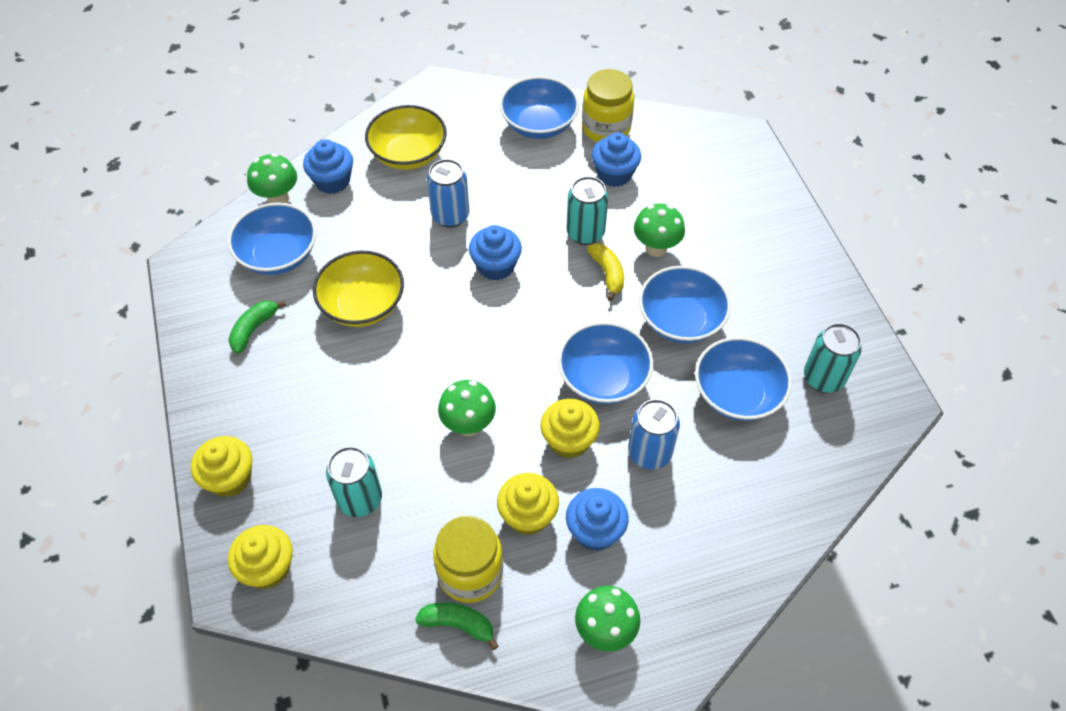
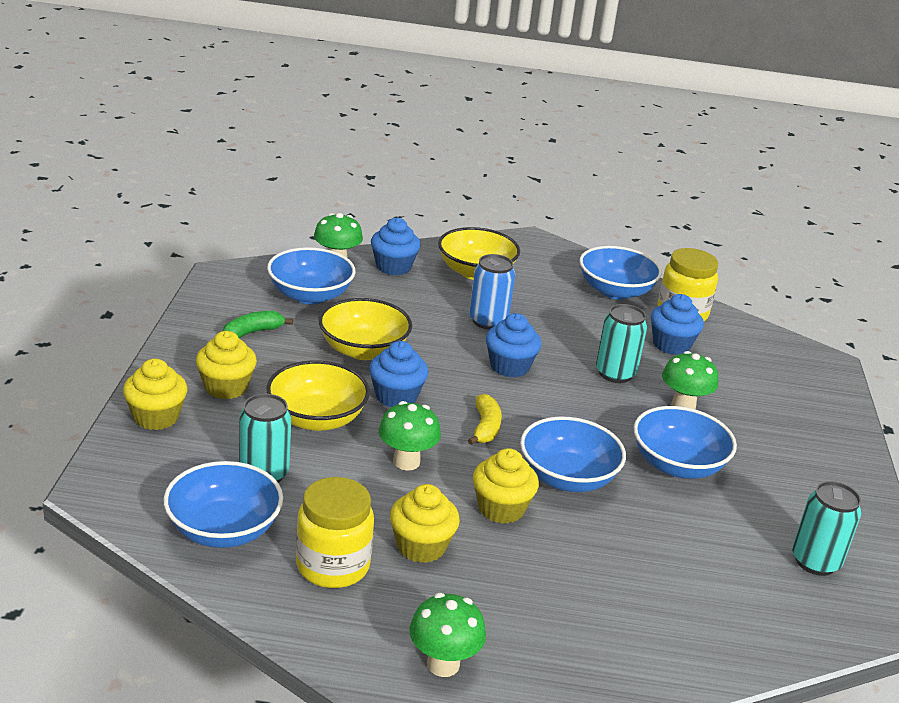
camera: 20 degrees right, 25 degrees down
yellow cupcake [228,525,293,589] -> yellow cupcake moved to [196,331,257,399]
green banana [415,602,499,650] -> none
blue cupcake [566,488,629,551] -> blue cupcake moved to [369,341,428,407]
yellow banana [587,243,624,301] -> yellow banana moved to [468,394,502,445]
blue can [628,399,680,470] -> none
blue bowl [695,337,792,421] -> blue bowl moved to [164,461,283,548]
none -> yellow bowl [266,360,370,431]

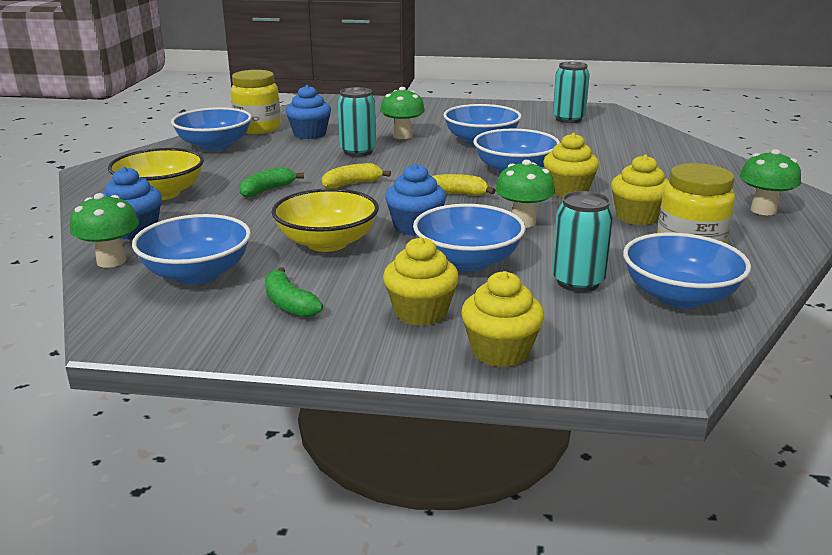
camera: 85 degrees left, 5 degrees down
yellow bowl [266,360,370,431] -> blue bowl [413,204,526,271]
blue can [469,254,515,330] -> green banana [239,167,304,198]
blue cupcake [486,313,541,378] -> yellow banana [322,163,391,189]

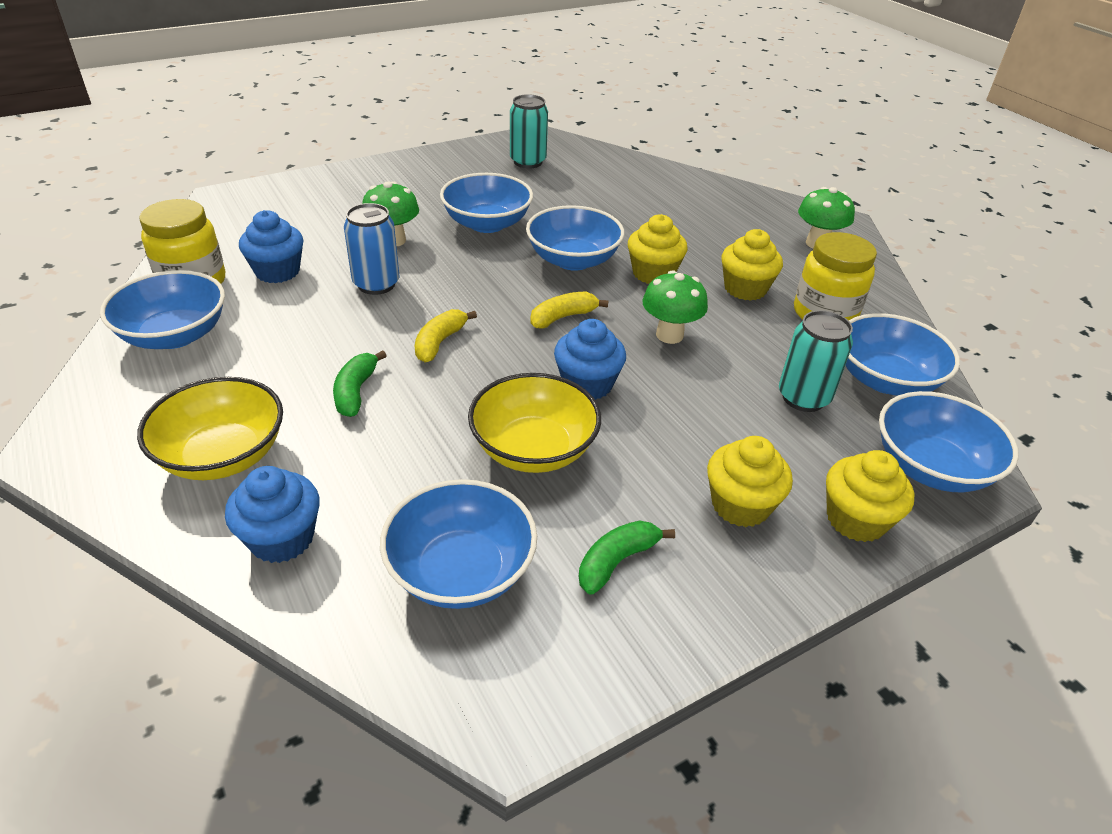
camera: 40 degrees left, 15 degrees up
green mushroom [70,193,139,268] -> none
green banana [265,267,323,318] -> green banana turned 120 degrees clockwise [579,521,675,594]
turquoise can [337,87,376,157] -> blue can [344,203,400,295]
blue bowl [413,204,526,271] -> blue bowl moved to [879,391,1019,492]

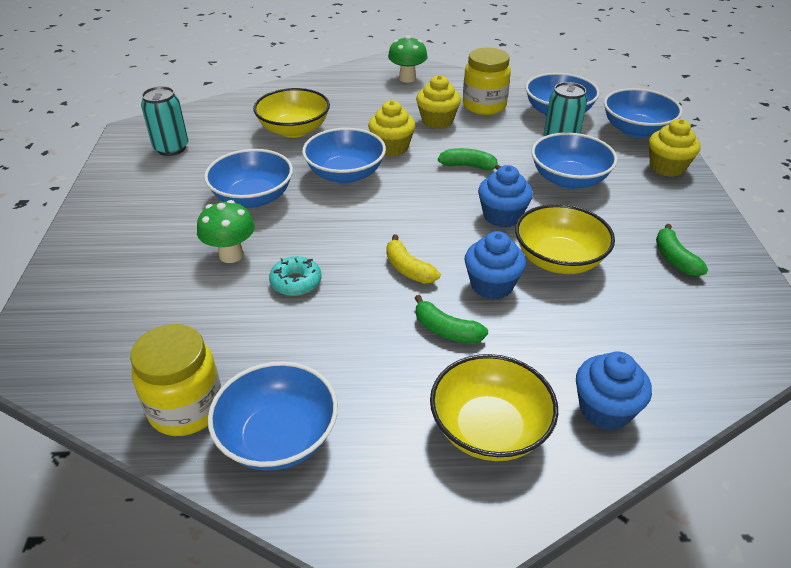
camera: 60 degrees left, 0 degrees up
blue cupcake [239,210,303,283] -> blue cupcake moved to [464,231,526,300]
blue can [344,203,400,295] -> turquoise donut [269,256,322,296]
blue bowl [380,479,537,609] -> blue bowl moved to [532,132,618,189]
yellow banana [530,292,609,329] -> none
green mushroom [642,270,708,344] -> green banana [438,148,502,170]
yellow cupcake [707,436,793,527] -> none
none -> yellow bowl [253,88,330,138]

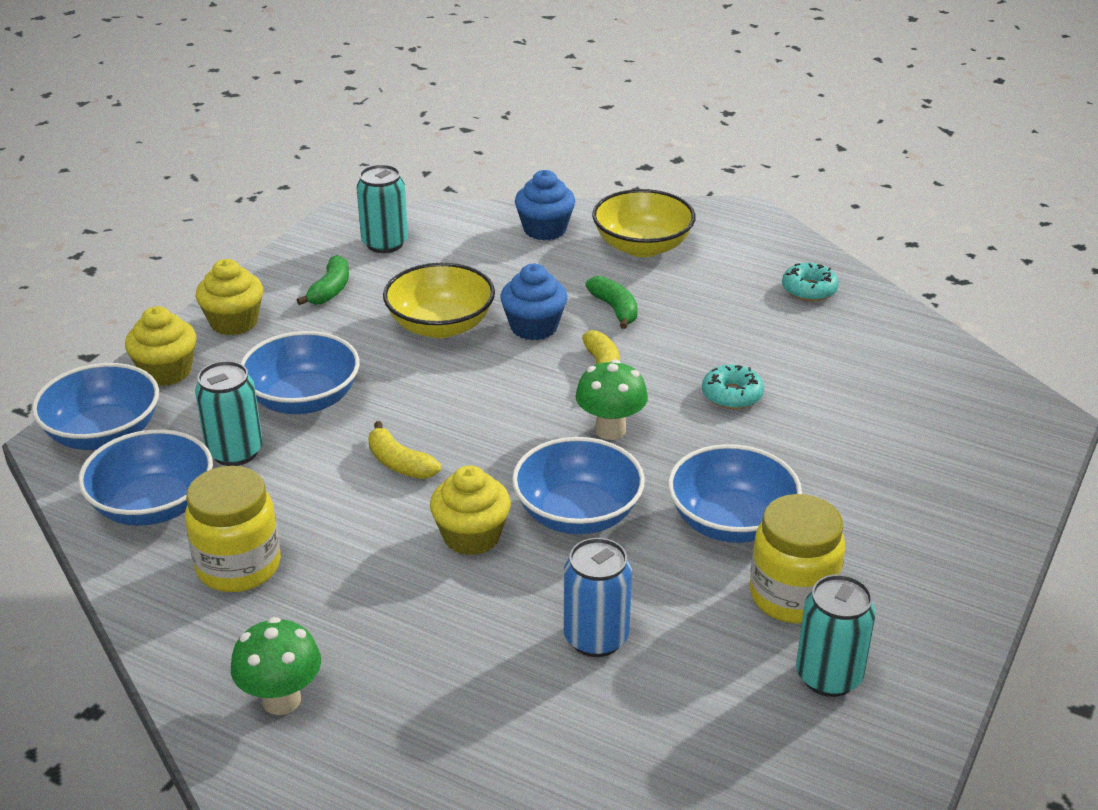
camera: 150 degrees left, 5 degrees down
yellow jar [130,324,221,436] -> yellow jar moved to [750,494,846,623]
green mushroom [197,200,255,263] -> green mushroom moved to [575,359,648,440]
blue bowl [208,361,338,471] -> turquoise donut [782,263,839,301]
yellow bowl [253,88,330,138] -> blue can [563,538,632,657]
yellow cupcake [416,75,461,129] -> yellow cupcake moved to [196,259,263,336]
green banana [438,148,502,170] -> yellow banana [368,421,441,479]
blue cupcake [478,165,533,228] -> none
none -> turquoise can [357,164,408,253]

